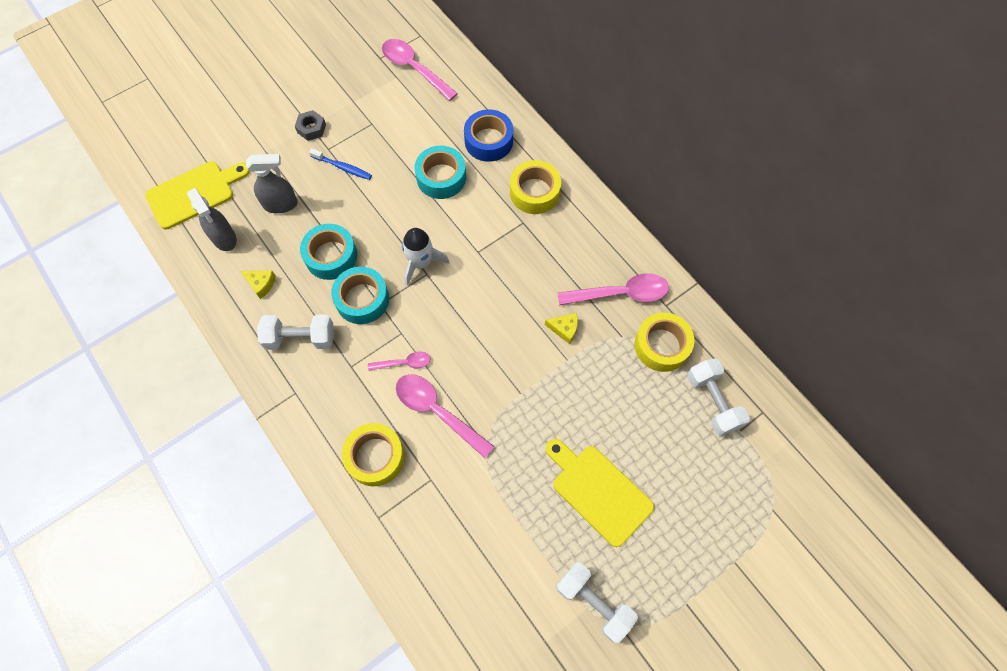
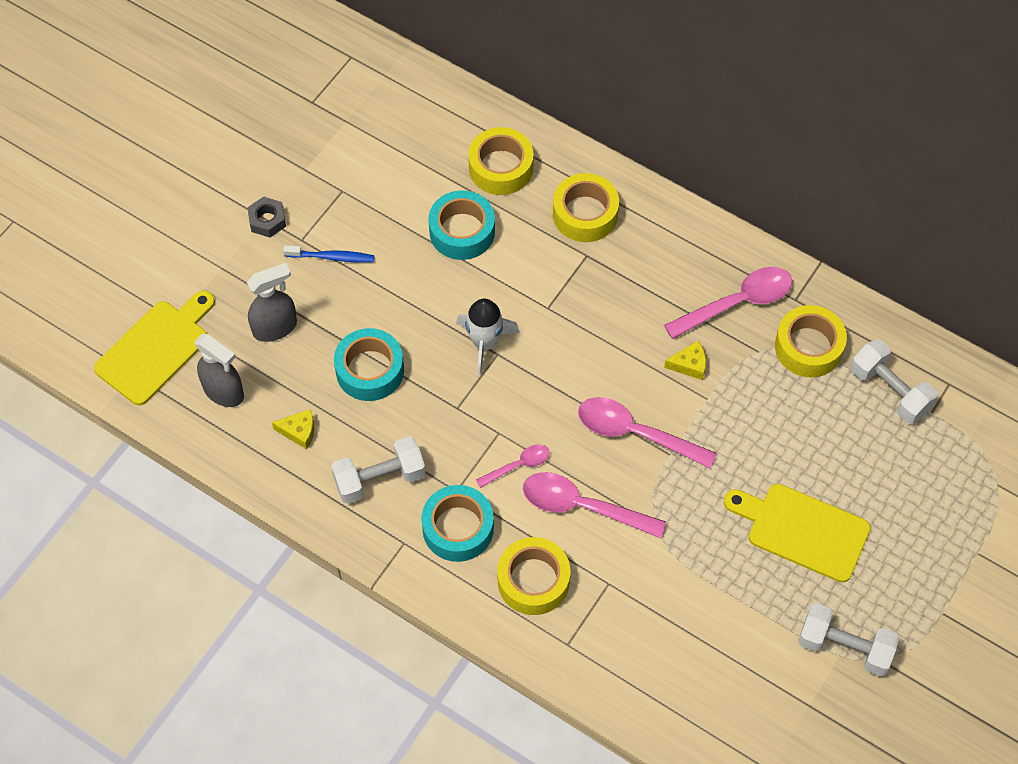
camera: 20 degrees left, 5 degrees down
turquoise tape [331,267,389,324] -> turquoise tape moved to [421,485,494,562]
pink spoon [382,39,458,101] -> pink spoon moved to [578,397,717,468]
blue tape [464,109,513,162] -> yellow tape [468,127,534,195]

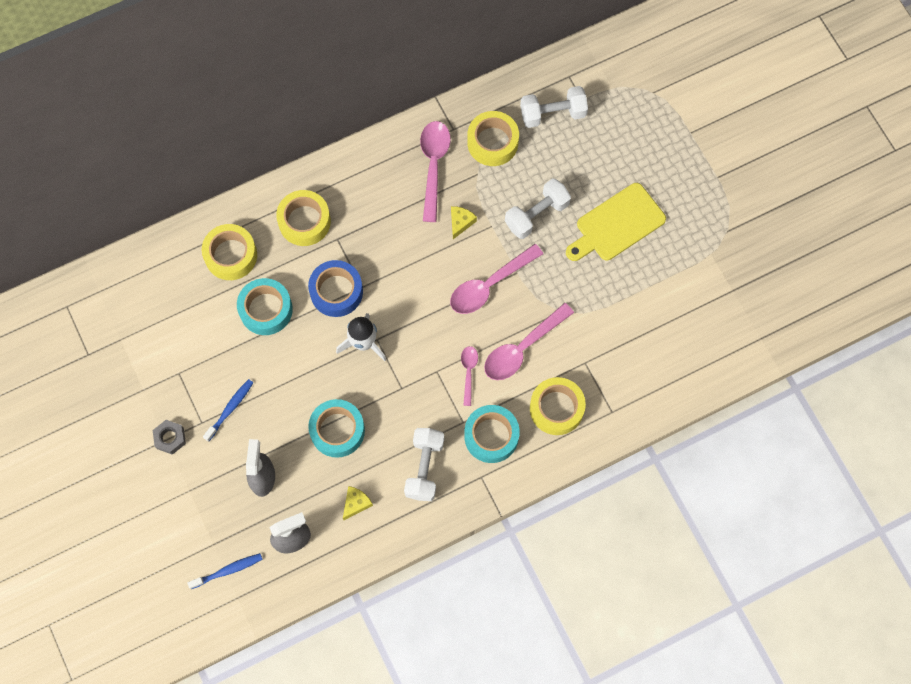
camera: 60 degrees left, 10 degrees up
yellow cutting board [94,290,215,406] -> blue toothbrush [187,553,263,589]
white dumbbell [798,603,899,676] -> white dumbbell moved to [505,178,571,239]
none -> blue tape [308,260,363,317]

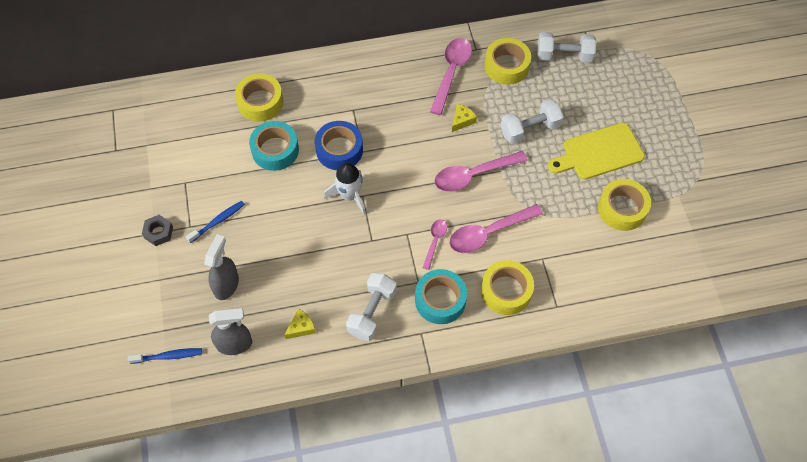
camera: 15 degrees right, 10 degrees down
yellow tape [276,190,331,246] -> yellow tape moved to [598,179,651,231]
turquoise tape [308,399,365,458] -> none

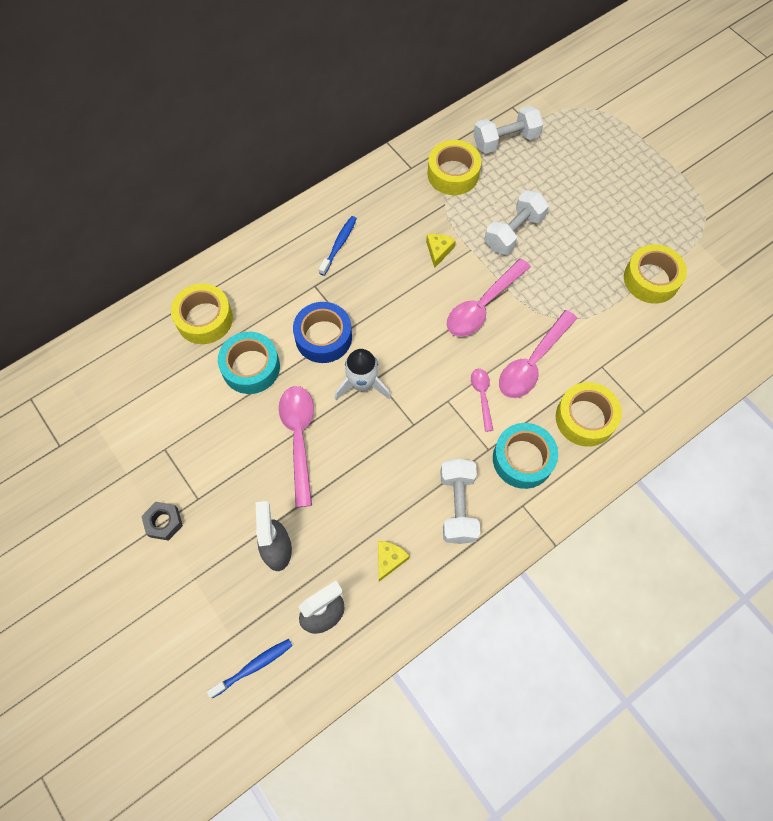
camera: 25 degrees left, 5 degrees up
blue toothbrush [186,201,245,243] -> blue toothbrush moved to [319,216,357,276]
pink spoon [430,38,472,115] -> pink spoon moved to [279,386,314,507]
yellow cutting board [548,123,645,180] -> none

